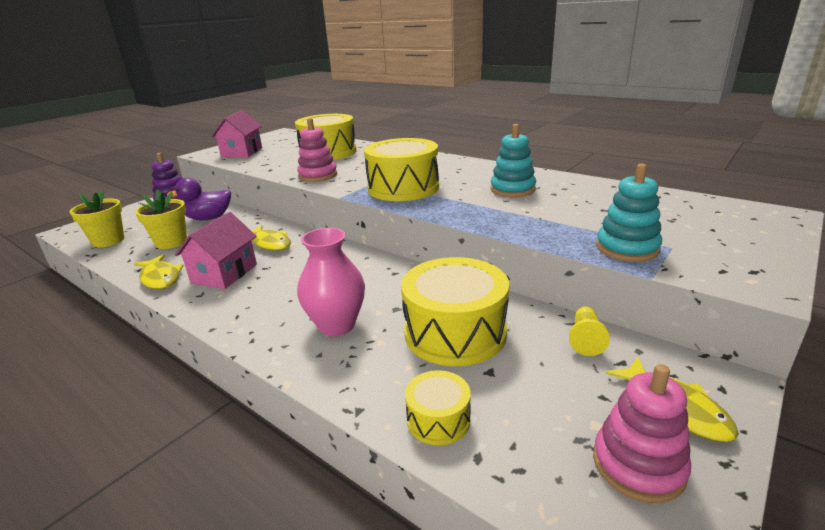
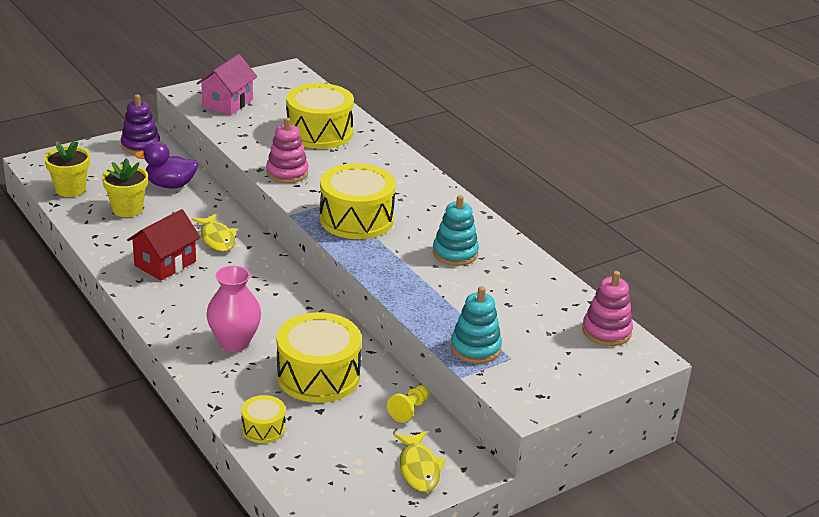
camera: 15 degrees right, 5 degrees up
yellow fish [134,254,184,289] -> none
pink house [175,212,257,289] -> red house [127,209,201,281]
pink stacking toy [593,364,691,503] -> pink stacking toy moved to [582,271,633,346]

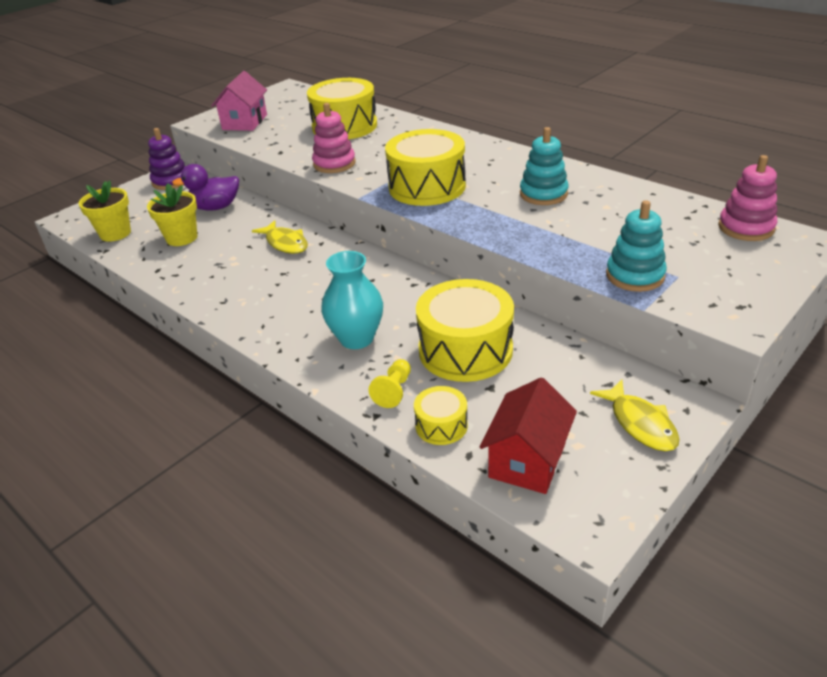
camera: 10 degrees left, 5 degrees up
red house [127,209,201,281] -> red house moved to [480,377,577,494]
pink vase [206,266,261,352] -> turquoise vase [321,251,383,349]
yellow pawn [387,385,429,423] -> yellow pawn moved to [369,359,411,408]

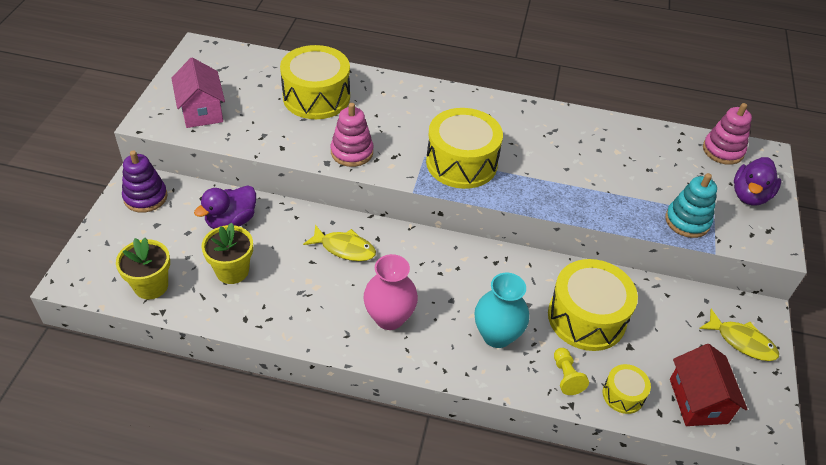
camera: 35 degrees left, 10 degrees up
turquoise stacking toy [520,127,569,205] -> none
none -> pink vase [363,254,418,330]
none -> purple duck [734,157,781,205]

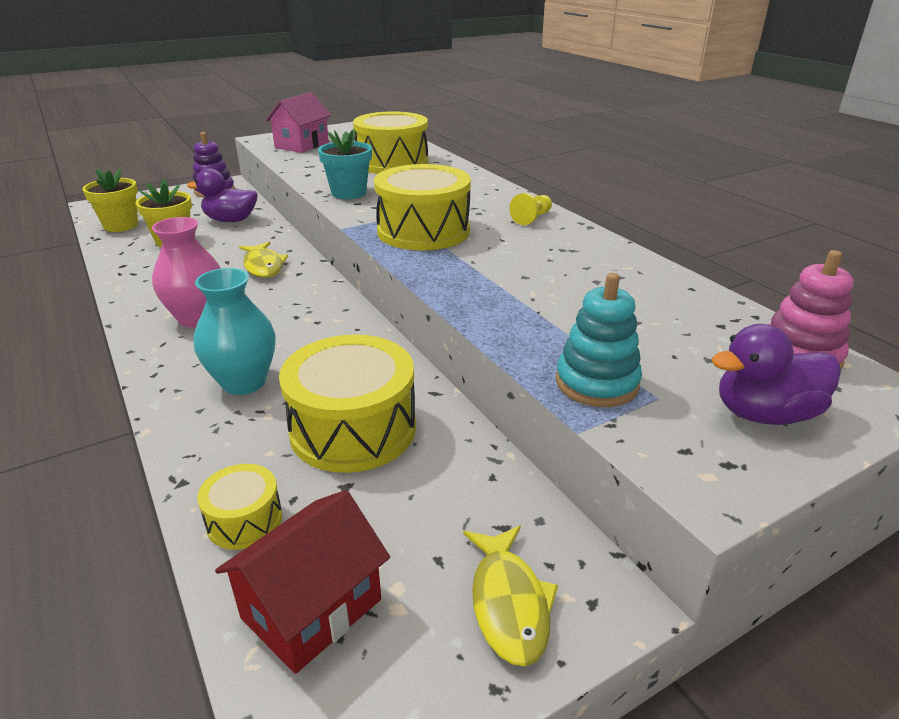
camera: 50 degrees right, 15 degrees down
pink stacking toy [331,103,374,167] -> turquoise flower pot [318,129,372,199]
yellow pawn [554,348,589,395] -> yellow pawn moved to [509,193,552,225]

